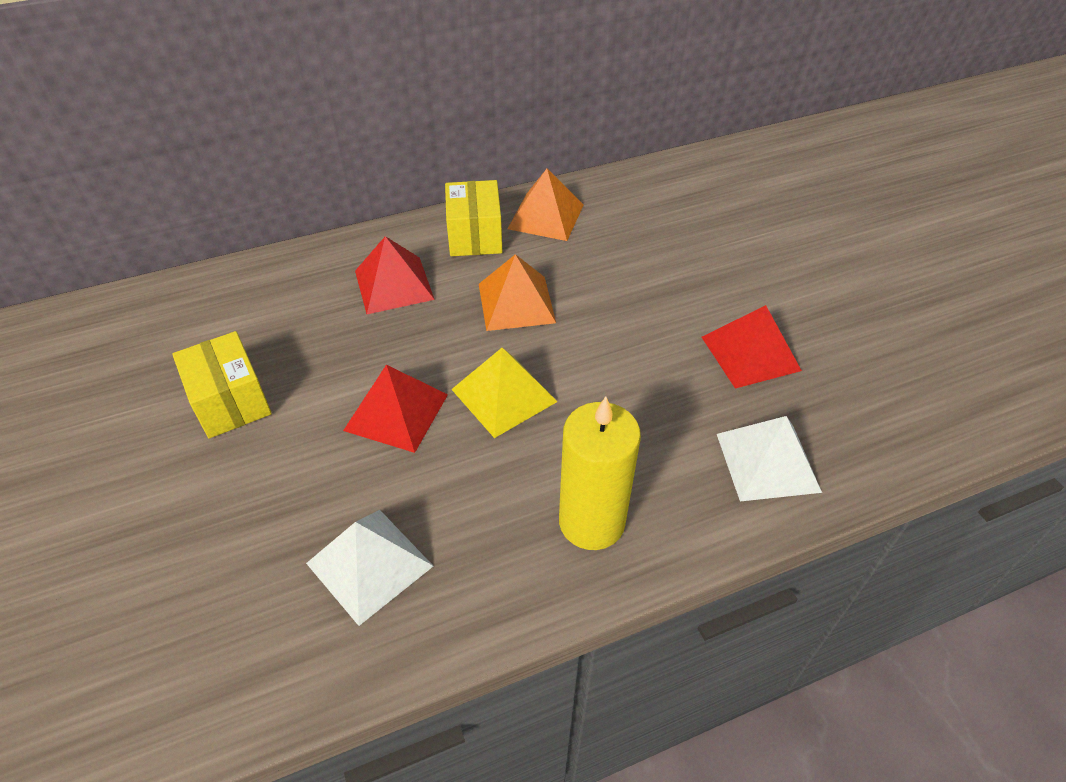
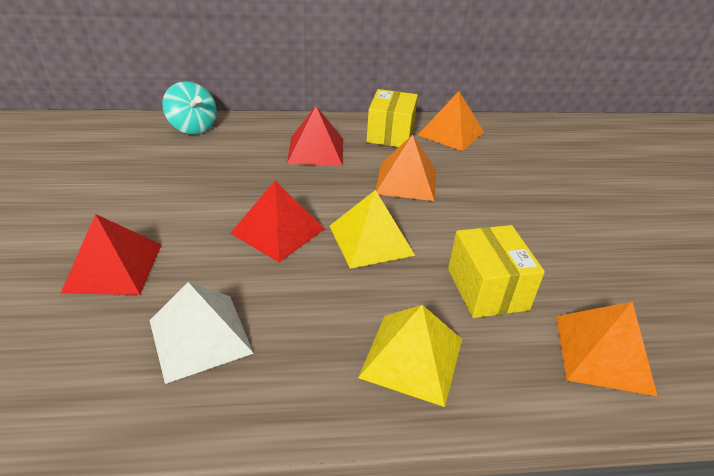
camera: 15 degrees right, 10 degrees down
yellow box [172,331,272,439] -> yellow box moved to [448,225,545,318]
yellow candle [559,397,641,550] -> yellow pyramid [358,305,462,407]
red pyramid [702,305,802,389] -> red pyramid moved to [61,214,161,295]
white pyramid [717,416,822,502] -> orange pyramid [556,302,657,396]
none -> turquoise spinning top [162,81,217,134]

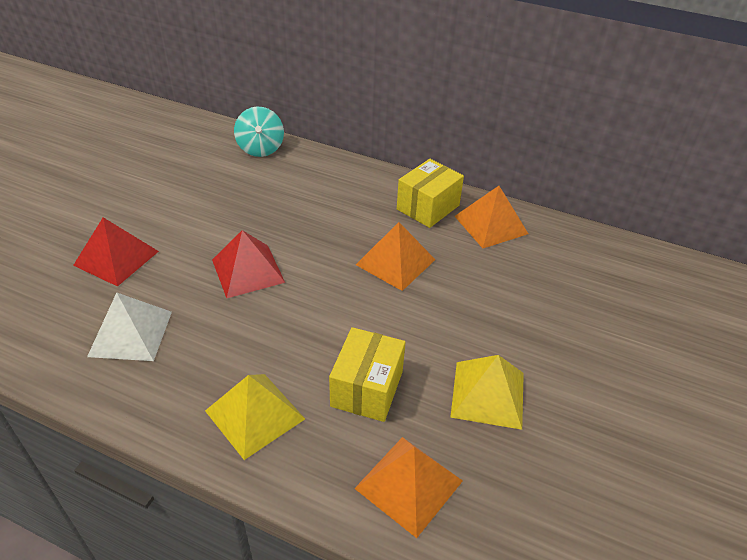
camera: 30 degrees right, 5 degrees up
red pyramid [287,106,343,166] -> none
yellow pyramid [330,190,415,269] -> yellow pyramid moved to [450,355,524,430]

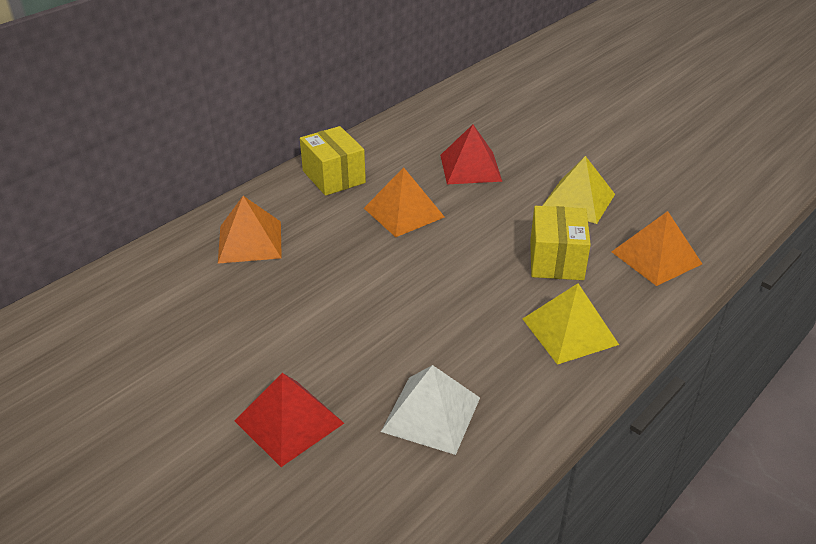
camera: 70 degrees left, 5 degrees down
red pyramid [212,230,285,298] -> red pyramid moved to [440,125,502,184]
turquoise spinning top [234,107,284,157] -> none
yellow box [329,327,406,422] -> yellow box turned 60 degrees clockwise [530,206,591,280]
orange pyramid [455,186,528,248] -> orange pyramid moved to [218,196,282,264]

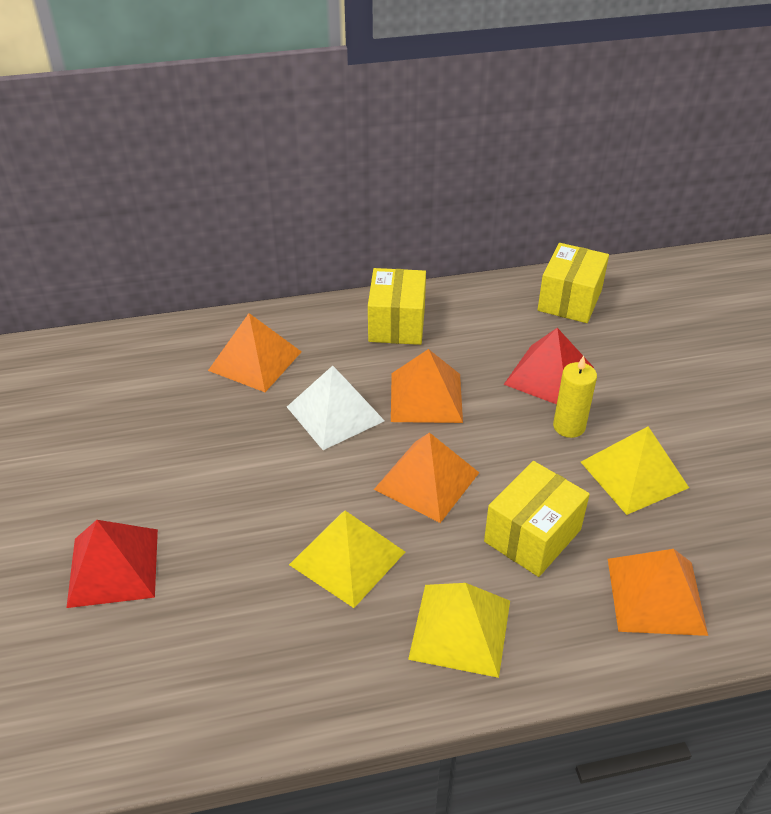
camera: 35 degrees right, 5 degrees up
white pyramid [381,365,480,455] -> white pyramid moved to [287,366,385,450]
none -> yellow pyramid [289,511,405,608]
none -> orange pyramid [374,432,479,523]
none -> yellow box [538,243,609,323]
none -> yellow candle [553,356,597,438]

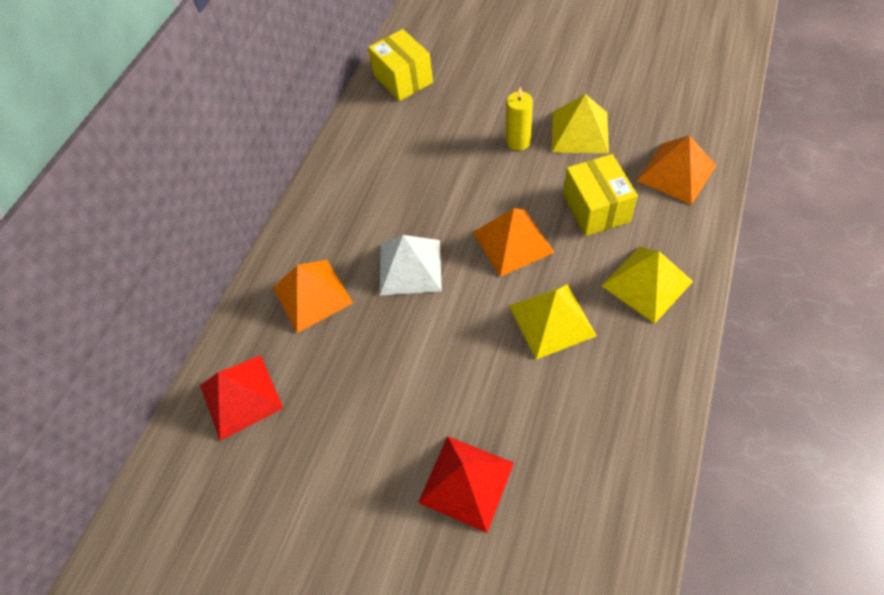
camera: 50 degrees left, 15 degrees up
yellow box [368,268,426,345] -> none
orange pyramid [391,349,463,423] -> none
red pyramid [503,328,594,404] -> red pyramid moved to [200,355,283,441]

